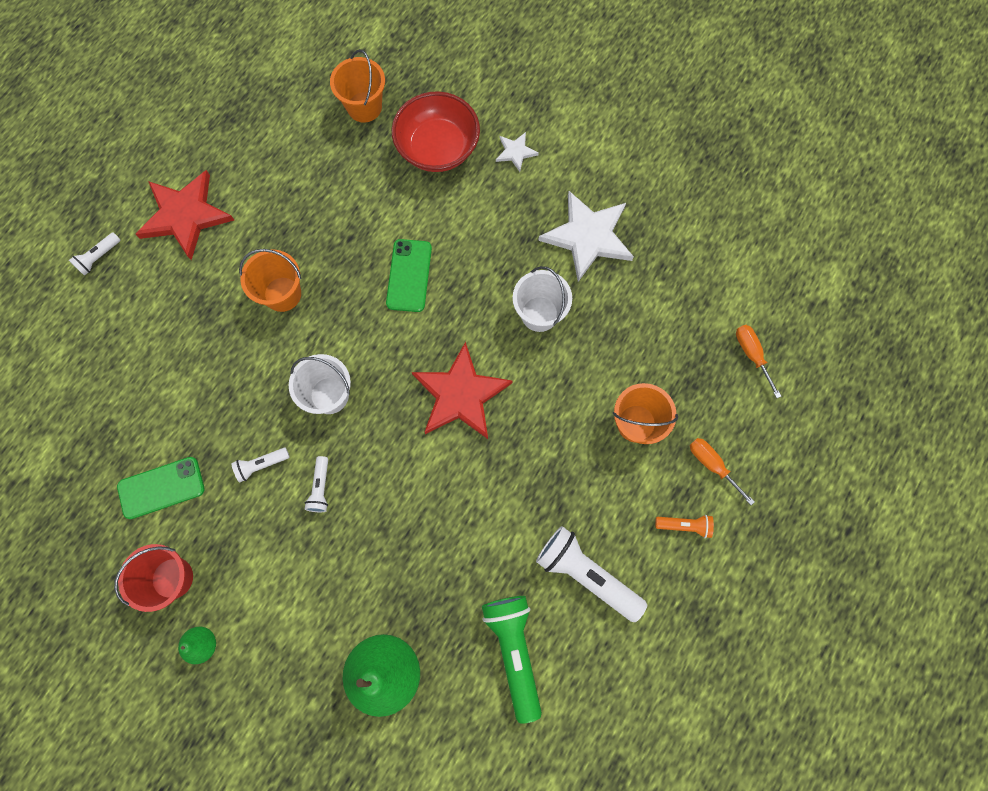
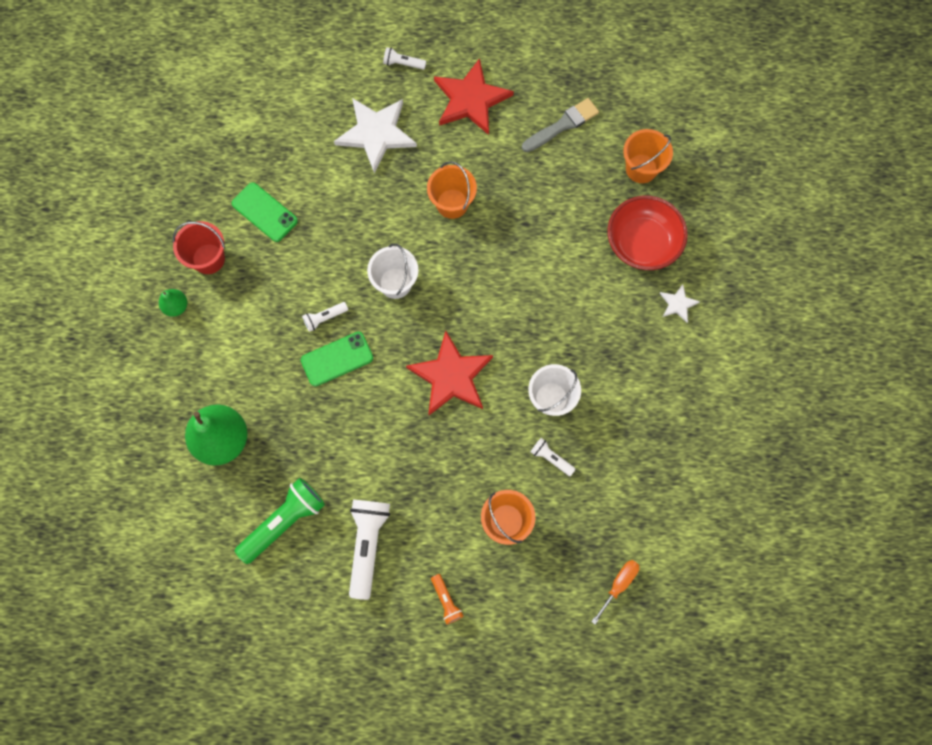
camera: 60 degrees right, 0 degrees up
white flashlight [231,448,290,483] -> white flashlight moved to [531,438,575,476]
green phone [386,239,432,312] -> green phone moved to [301,332,373,386]
white star [538,191,634,282] -> white star moved to [334,98,417,173]
orange screwdriver [690,438,755,505] -> none
none -> grey brush [522,98,599,152]

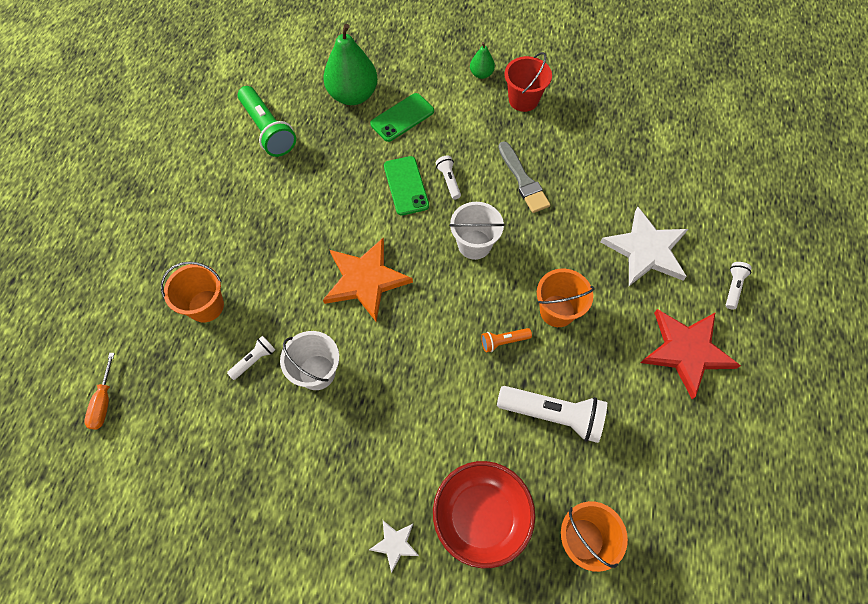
camera: 100 degrees right, 10 degrees down
green phone [232,182,298,242] -> green phone moved to [370,93,434,142]
white flashlight [349,499,390,600] -> white flashlight moved to [497,386,607,443]
red star [406,331,493,415] -> orange star [323,238,413,322]
orange flashlight [431,574,464,624] -> orange flashlight moved to [481,328,532,352]
grey brush [522,98,599,152] -> grey brush moved to [498,141,550,213]
orange screwdriver [591,560,639,625] -> orange screwdriver turned 45 degrees clockwise [84,353,115,430]

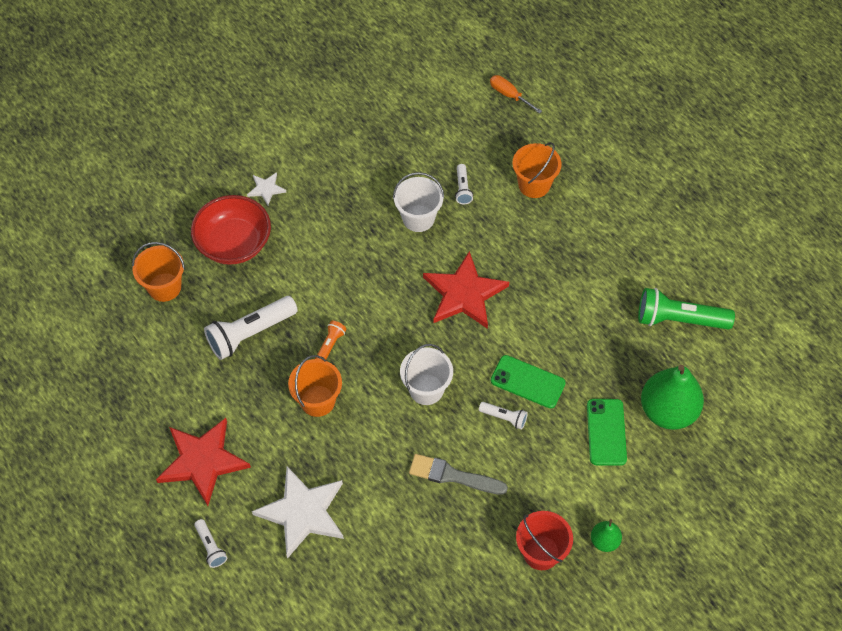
camera: 130 degrees right, 5 degrees down
orange star [323,238,413,322] -> red star [423,251,509,329]

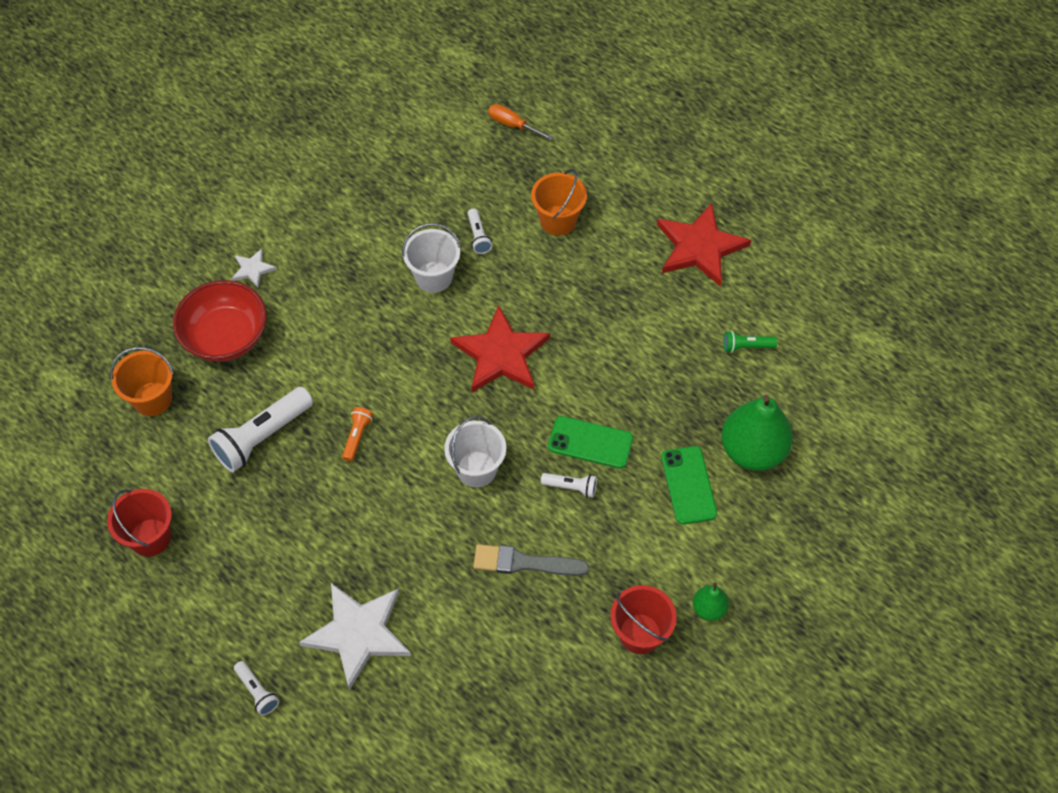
camera: 10 degrees left, 0 degrees up
red star [156,418,251,506] -> red star moved to [657,203,751,287]
orange bucket [288,355,342,417] -> none
green flashlight [638,288,735,330] -> green flashlight [723,331,777,353], size x0.50
none -> red bucket [107,489,172,557]

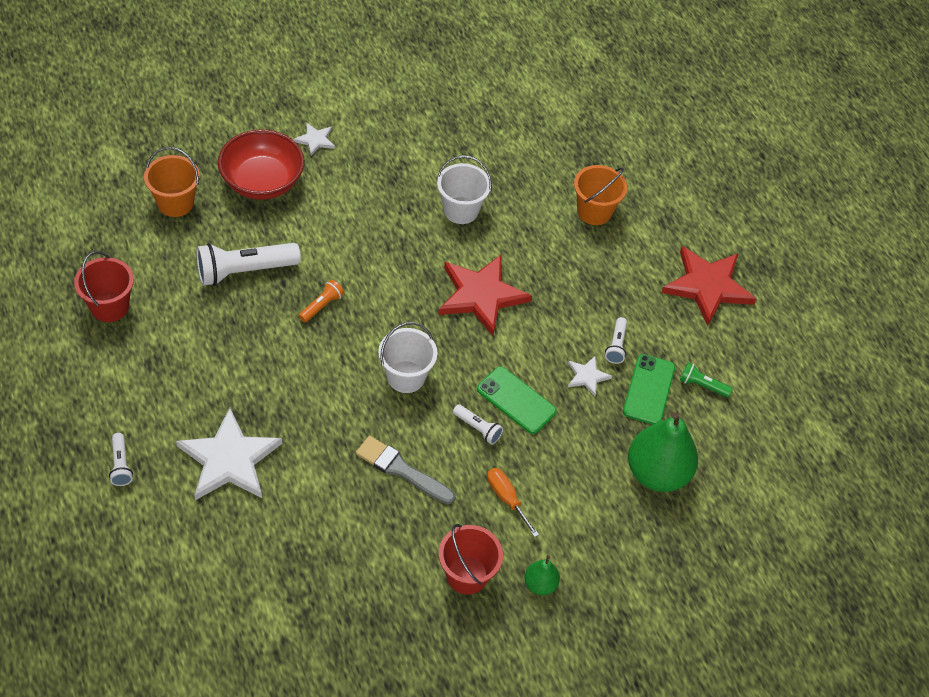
camera: 20 degrees right, 5 degrees down
white flashlight [468,208,492,254] -> white flashlight moved to [605,317,627,364]
orange screwdriver [488,104,553,141] -> orange screwdriver moved to [487,468,539,537]
green phone [661,446,717,525] -> green phone moved to [623,354,675,424]
none -> white star [568,356,612,396]

